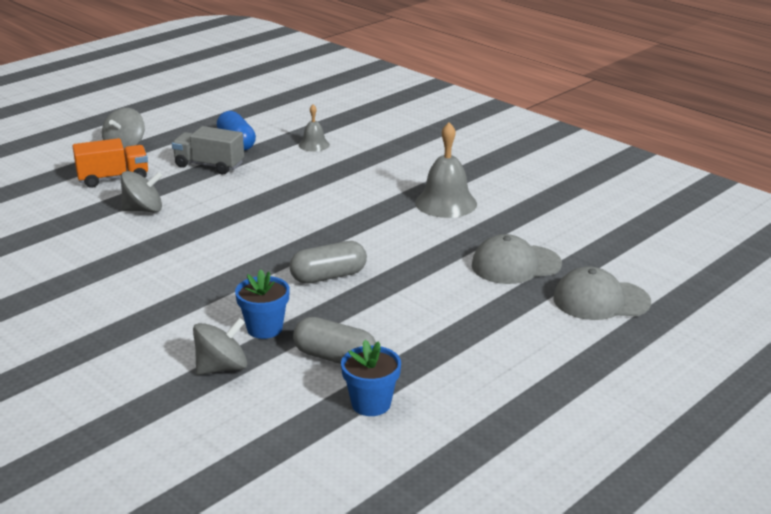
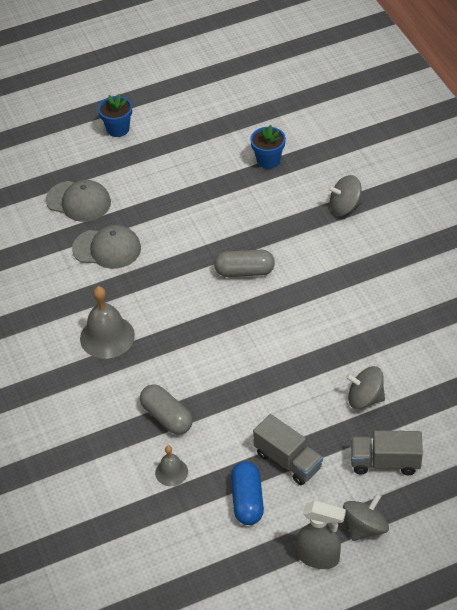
camera: 155 degrees left, 20 degrees up
orange truck [73,138,148,188] -> grey truck [351,430,423,475]
blue flower pot [235,269,290,339] -> blue flower pot moved to [98,94,132,137]
grey capsule [293,317,376,364] -> grey capsule moved to [140,384,193,435]
none -> grey spray bottle [297,501,346,569]

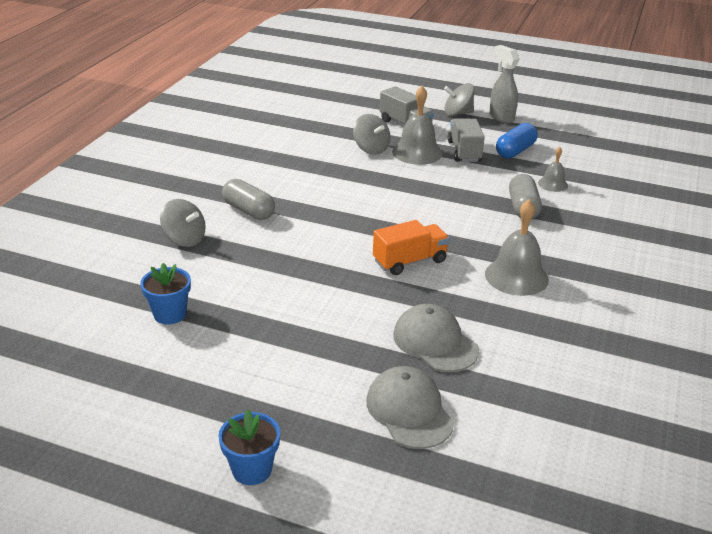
camera: 140 degrees left, 15 degrees down
grey capsule [214,250,275,277] -> grey capsule moved to [222,179,275,220]
none -> orange truck [373,220,450,275]
none -> grey bell [392,86,443,165]

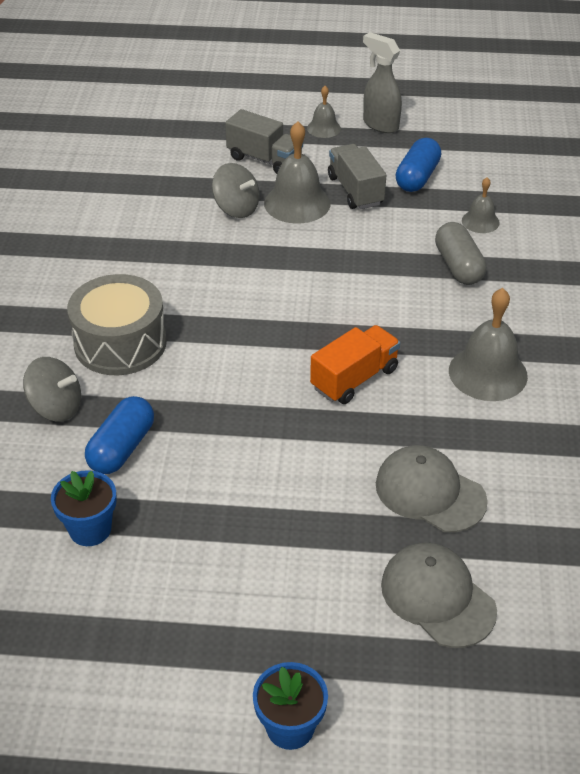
camera: 15 degrees left, 10 degrees up
grey capsule [222,179,275,220] -> grey drum [67,274,167,375]
grey spinning top [444,83,474,116] -> grey bell [307,86,341,138]
none -> blue capsule [85,396,154,474]

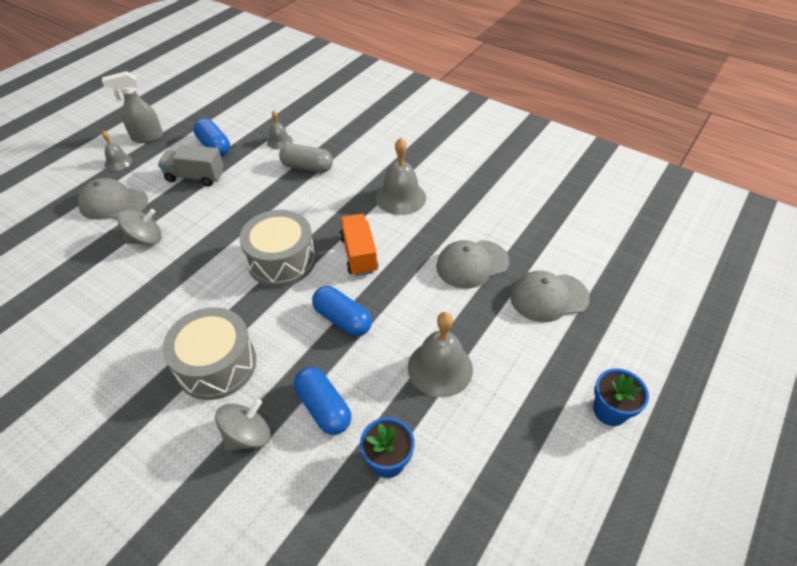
camera: 60 degrees left, 5 degrees up
grey truck [225,109,303,174] -> grey cap [78,178,148,220]
grey bell [264,121,331,223] -> grey bell moved to [408,312,473,397]
none -> grey drum [239,210,316,287]
none -> blue capsule [312,286,372,336]

